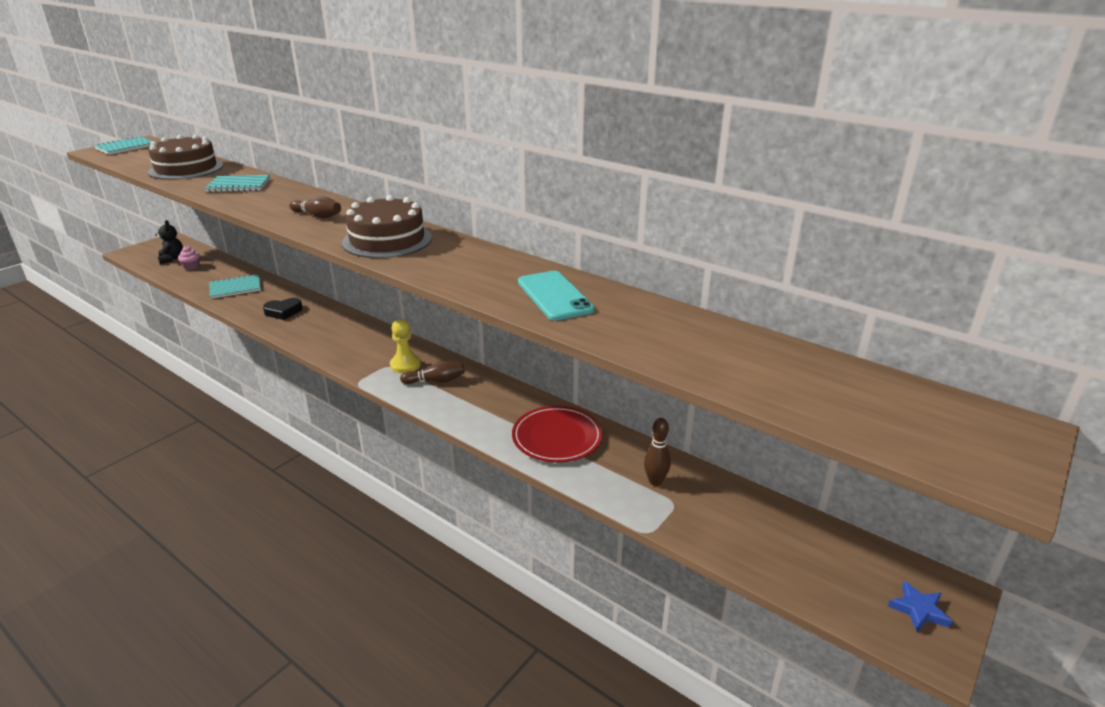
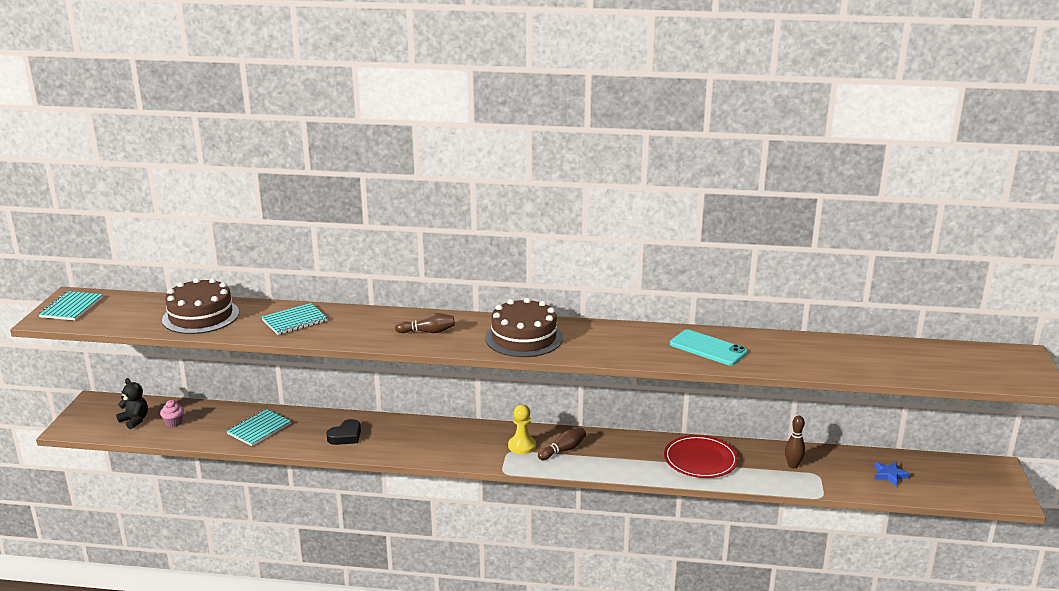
camera: 30 degrees left, 5 degrees down
blue star [888,581,953,632] -> blue star moved to [874,462,910,487]

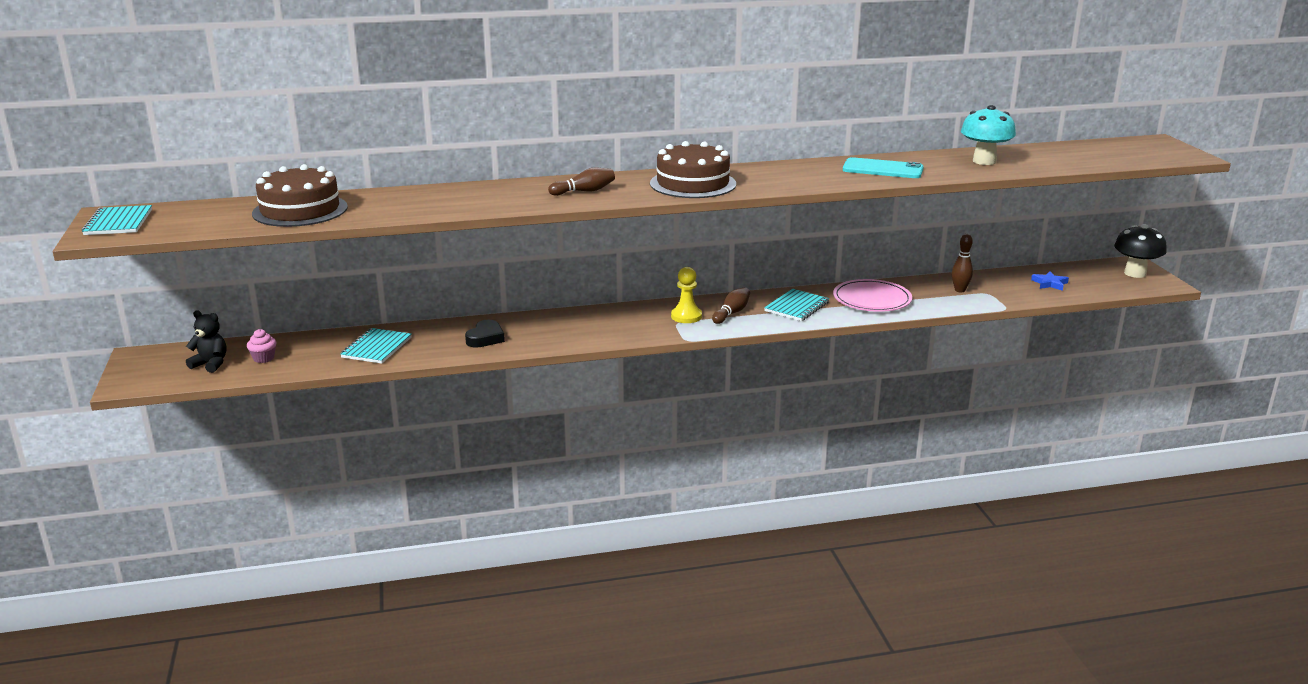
camera: 20 degrees left, 0 degrees up
turquoise notebook [262,303,328,335] -> turquoise notebook moved to [764,289,829,321]
red plate [664,435,738,478] -> pink plate [833,279,912,312]
none -> turquoise mushroom [961,105,1016,165]
none -> black mushroom [1114,224,1167,278]

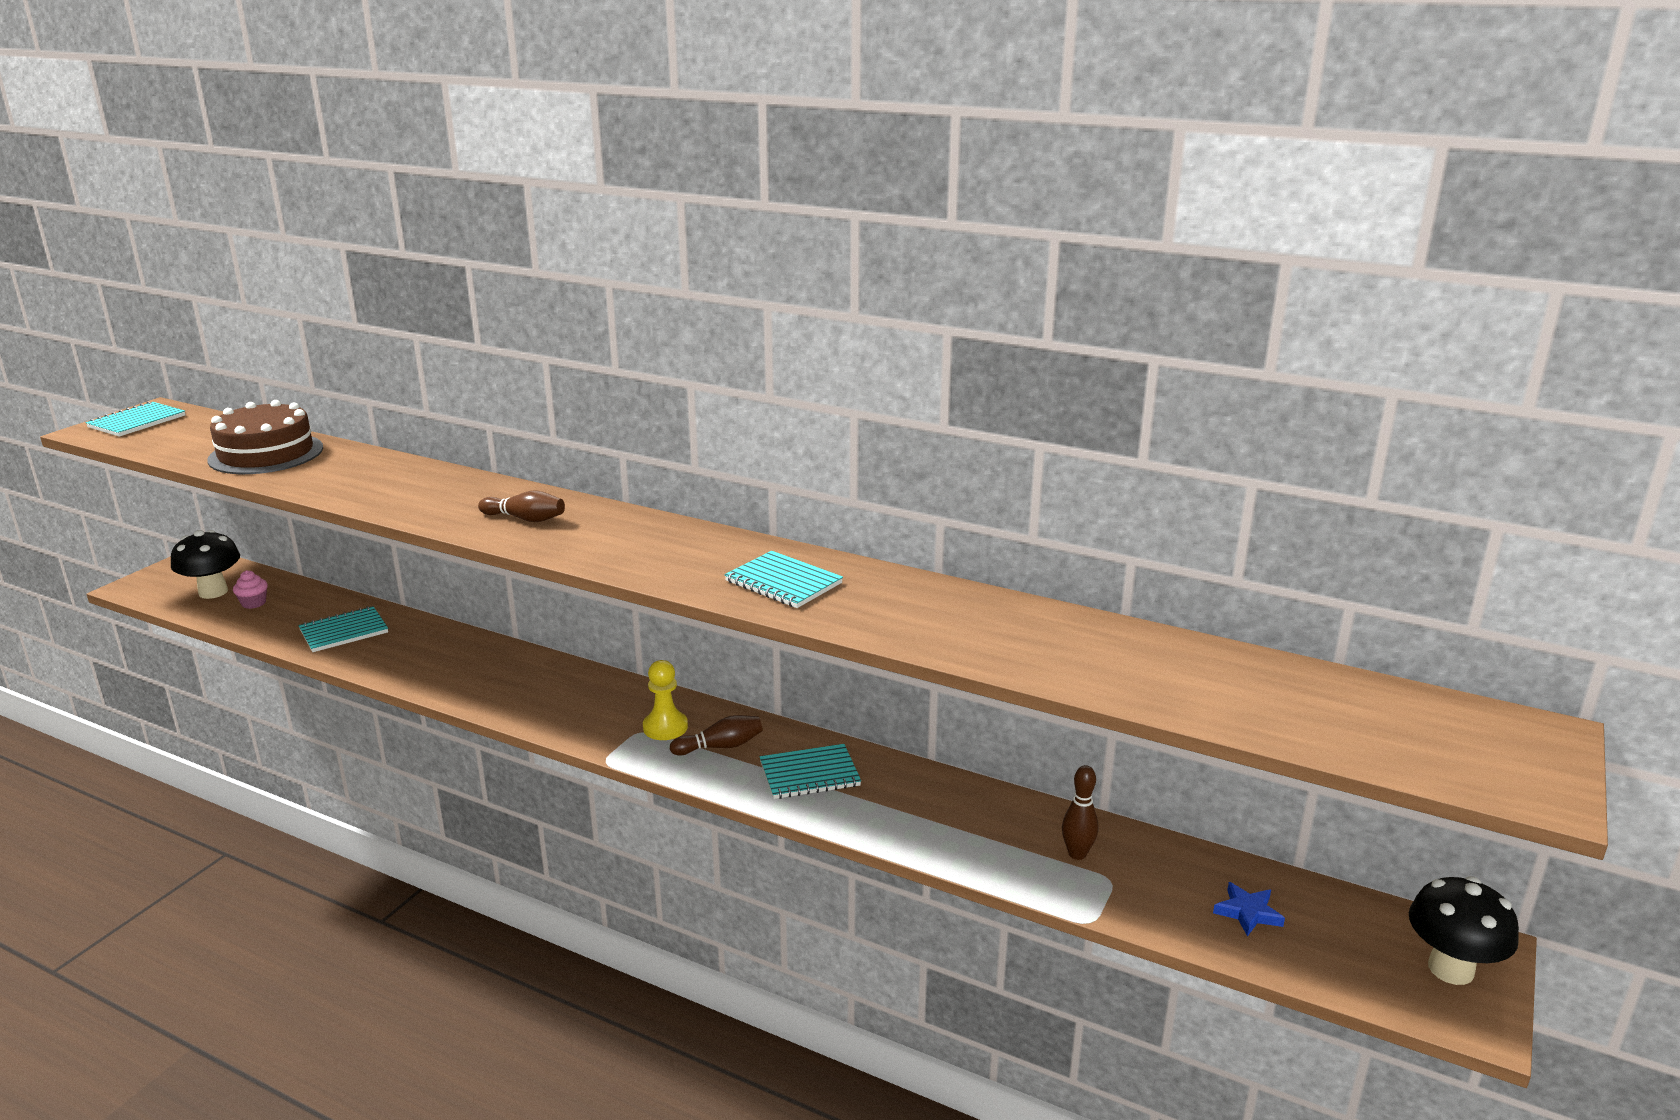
camera: 40 degrees right, 0 degrees up
black teddy bear [186,310,227,373] -> black mushroom [171,530,240,599]
black heart [465,320,505,348] -> none
brown cake [650,141,736,198] -> none
pink plate [833,279,912,312] -> none
turquoise phone [843,157,924,178] -> none
turquoise mushroom [961,105,1016,165] -> none
none -> turquoise notebook [725,551,843,608]

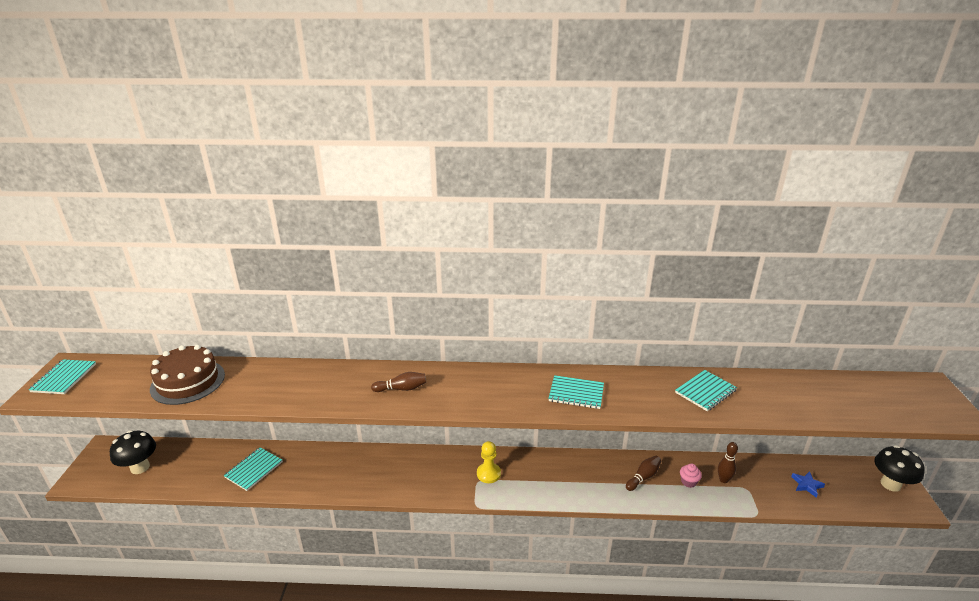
camera: 25 degrees left, 5 degrees up
pink cupcake [233,570,268,609] -> pink cupcake moved to [680,464,702,488]
brown bowling pin [670,715,763,755] -> brown bowling pin moved to [626,456,661,491]
turquoise notebook [760,744,861,799] -> turquoise notebook moved to [675,370,737,411]

